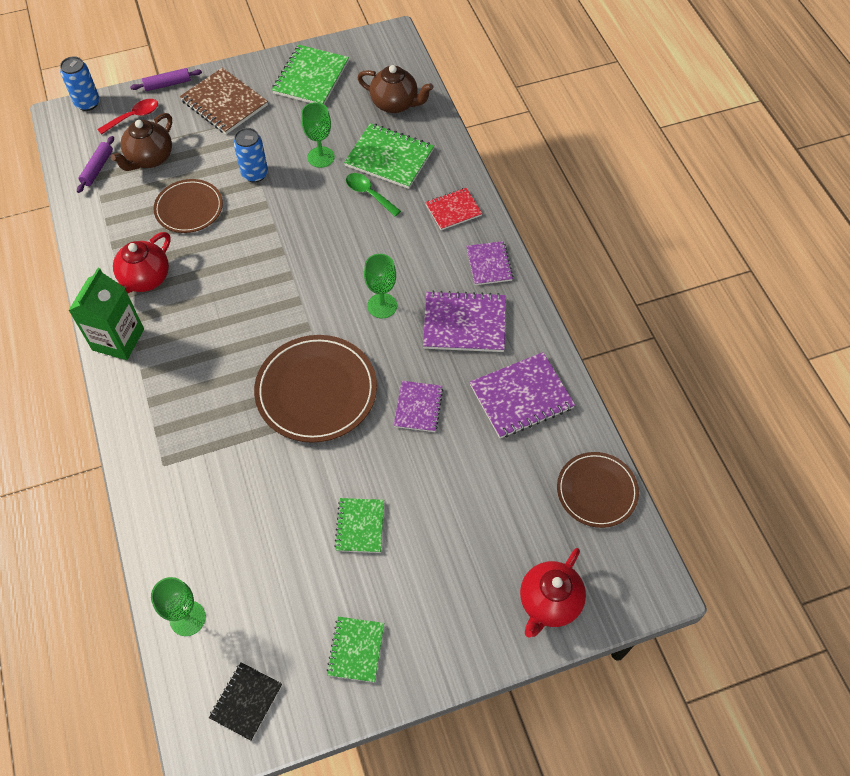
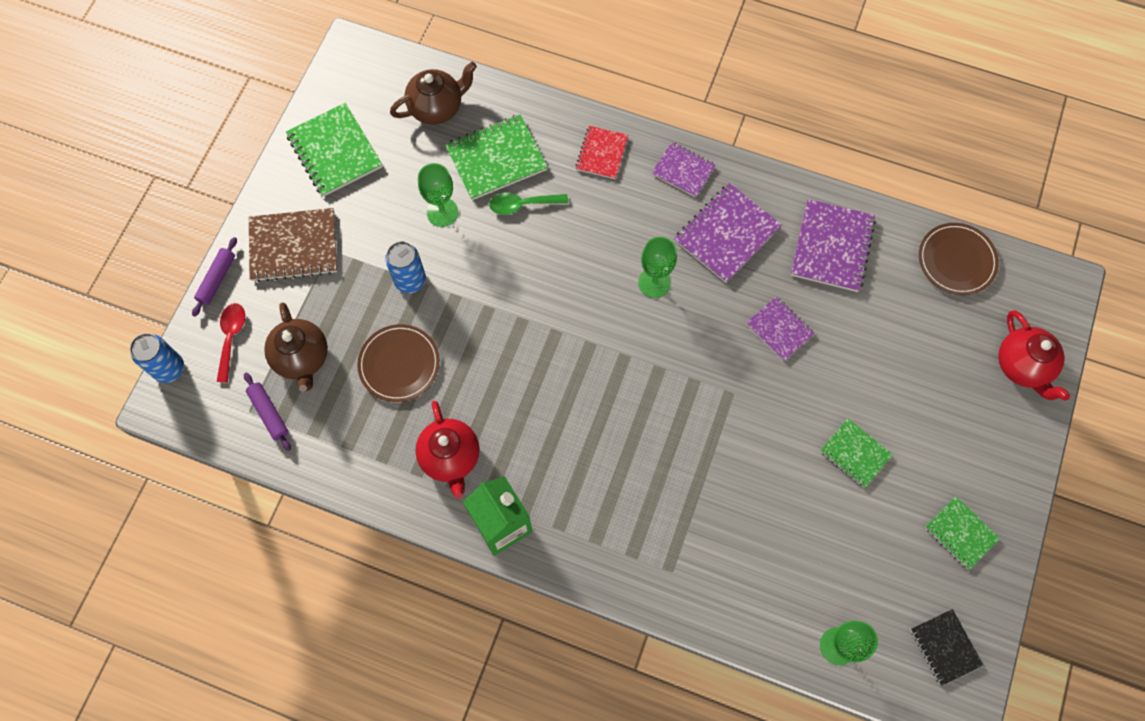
camera: 50 degrees left, 10 degrees up
brown plate [254,335,377,443] -> none

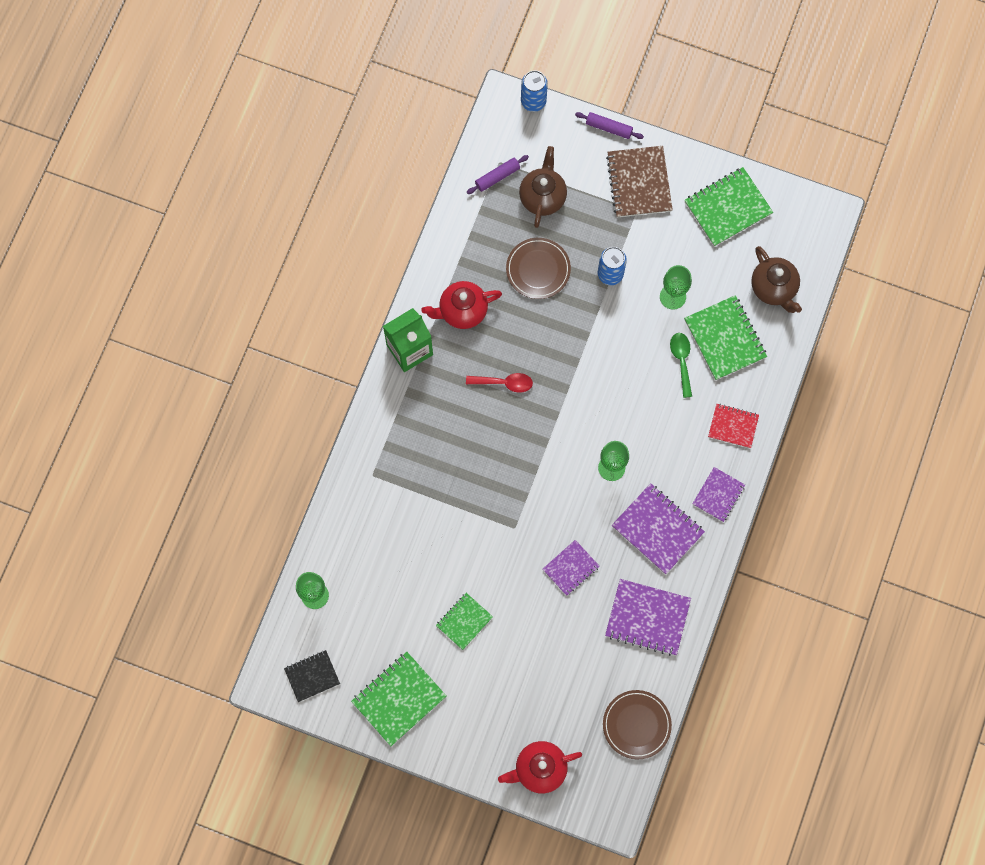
camera: 90 degrees right, 5 degrees up
red spoon [217,303,245,383] -> red spoon moved to [466,373,533,393]
brown teapot [264,302,328,392] -> brown teapot turned 120 degrees clockwise [519,146,567,228]
green notebook [925,496,1000,570] -> green notebook [351,652,446,746], size x1.63

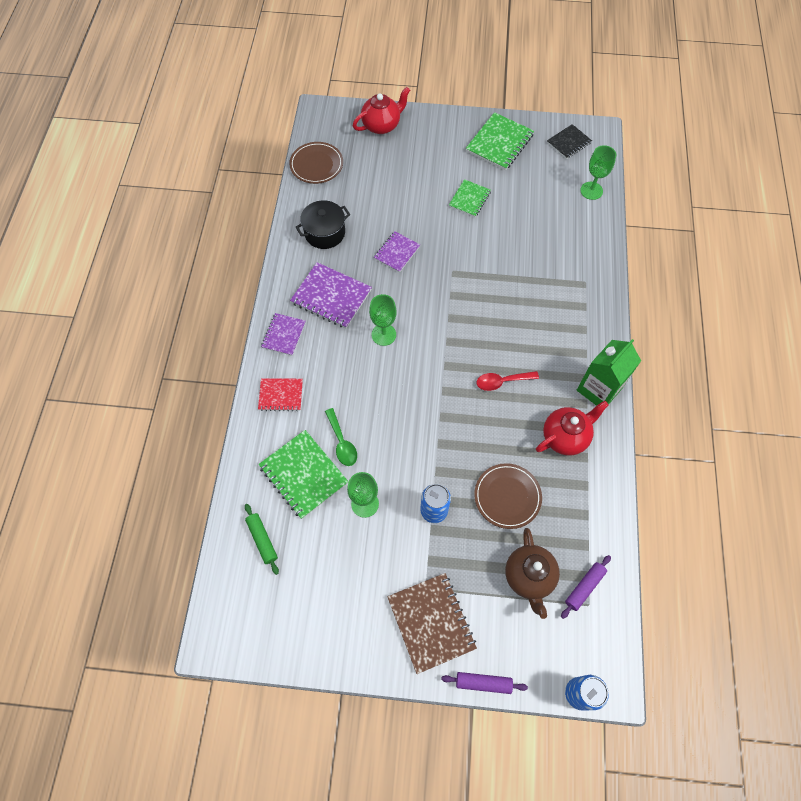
camera: 165 degrees right, 10 degrees down
purple notebook [605,579,691,656] -> black pot [296,200,350,249]
green notebook [685,167,773,247] -> none
brown teapot [751,246,802,313] -> green rolling pin [245,504,279,575]

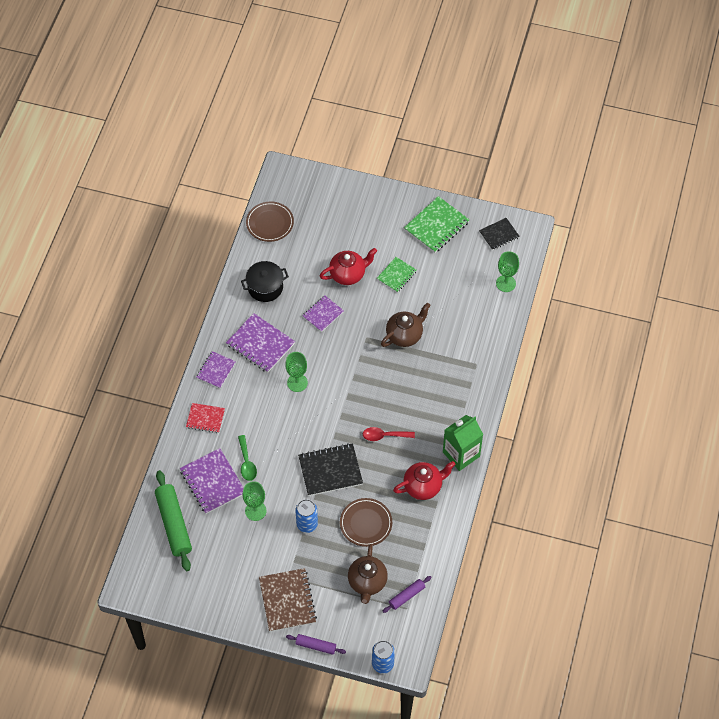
camera: 10 degrees right, 5 degrees down
green rolling pin [245,504,279,575] -> green rolling pin [155,470,192,571], size x1.89
green notebook [258,430,349,519] -> purple notebook [180,448,244,514]
red teapot [353,87,410,134] -> red teapot moved to [320,248,377,285]
none -> black notebook [298,443,363,496]
none -> brown teapot [381,303,431,347]

